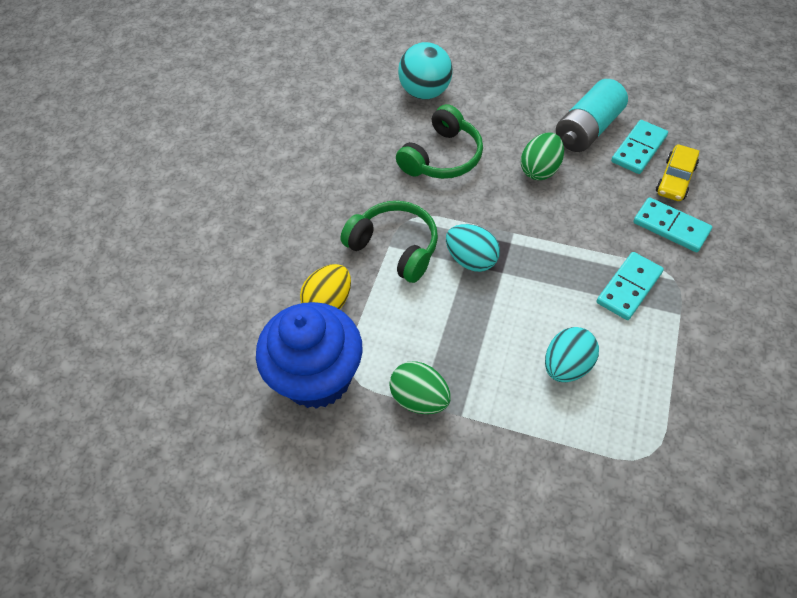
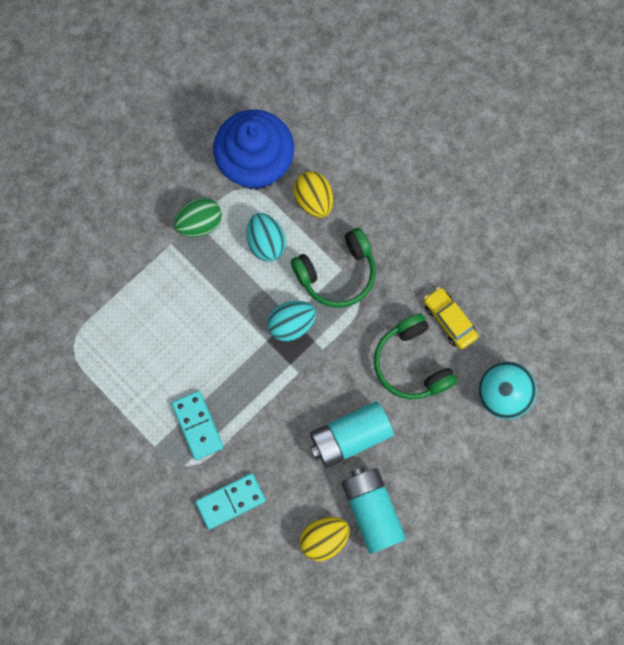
camera: 115 degrees right, 20 degrees up
green egg [521,133,564,180] -> turquoise battery [310,401,394,468]
turquoise egg [545,327,599,382] -> turquoise egg moved to [247,213,286,261]
turquoise domino [611,120,668,174] -> yellow egg [300,517,350,561]
yellow car [656,144,699,201] -> yellow car moved to [424,287,478,349]

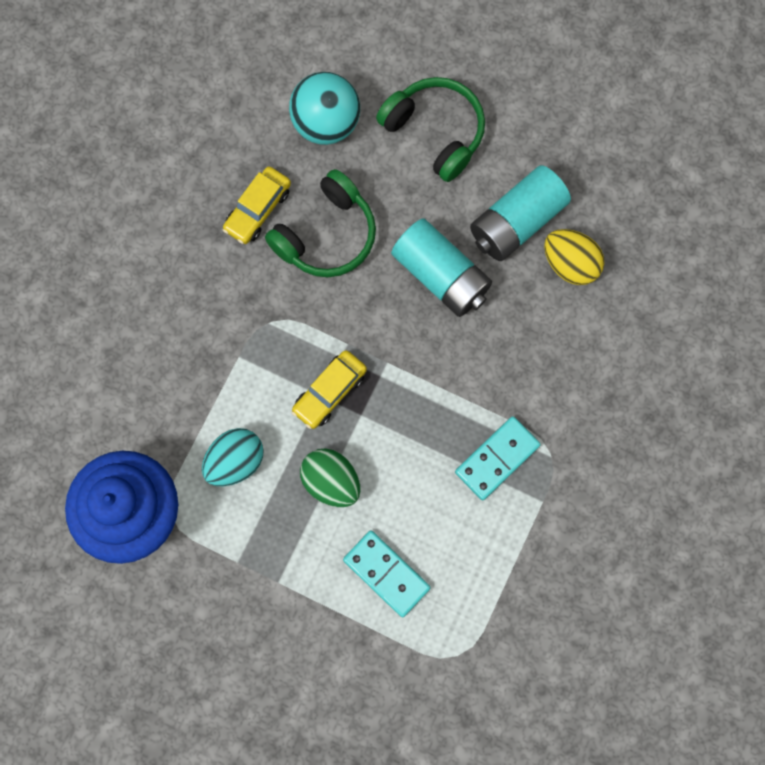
camera: 110 degrees left, 0 degrees up
green egg [174,197,222,237] -> green egg moved to [300,449,361,507]
turquoise domino [195,473,266,530] -> turquoise domino moved to [343,530,431,617]
turquoise egg [267,301,316,341] -> yellow car [291,350,367,429]
green headphones [291,228,376,308] -> green headphones moved to [376,77,485,182]
yellow egg [294,171,333,218] -> none

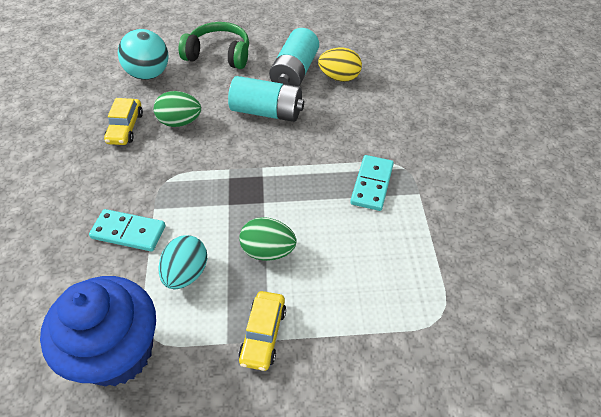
camera: 30 degrees left, 25 degrees down
green headphones [265,169,376,277] -> green egg [154,91,201,127]
yellow car [291,350,367,429] -> yellow car moved to [239,291,286,371]
turquoise domino [343,530,431,617] -> turquoise domino moved to [89,209,165,252]

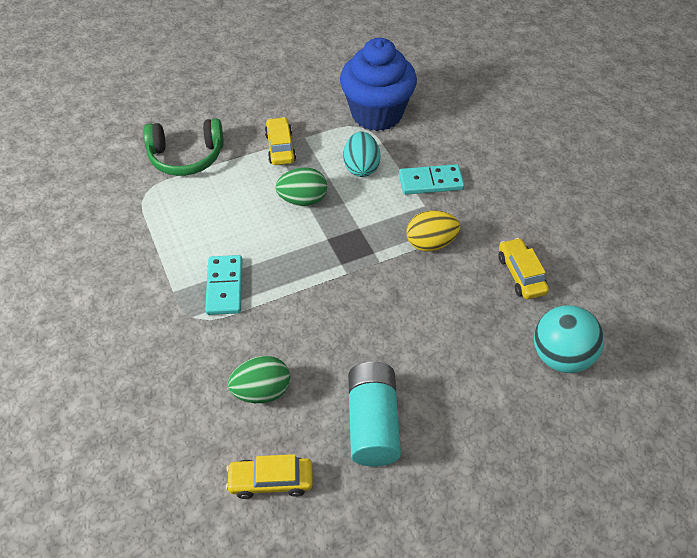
camera: 160 degrees right, 0 degrees up
green egg [154,91,201,127] -> green egg moved to [228,356,290,403]
green headphones [179,22,249,69] -> green headphones moved to [144,118,224,176]
turquoise battery [228,76,304,122] -> none
yellow egg [318,48,362,82] -> yellow egg moved to [406,210,460,251]
none -> yellow car [226,454,313,499]

